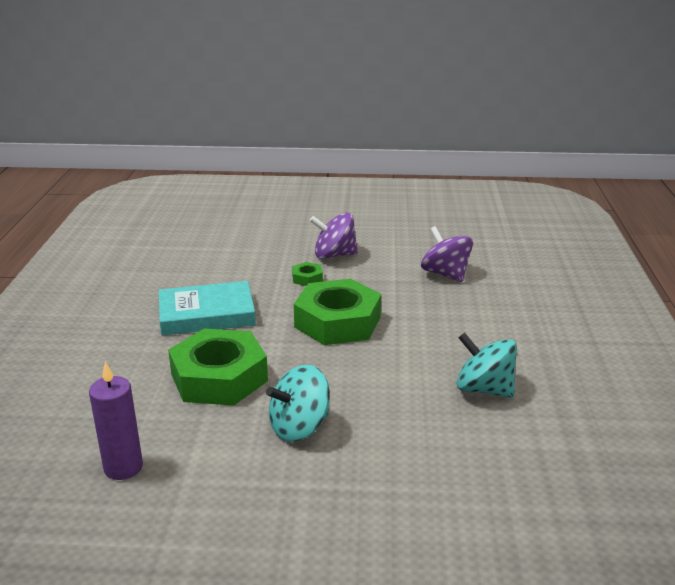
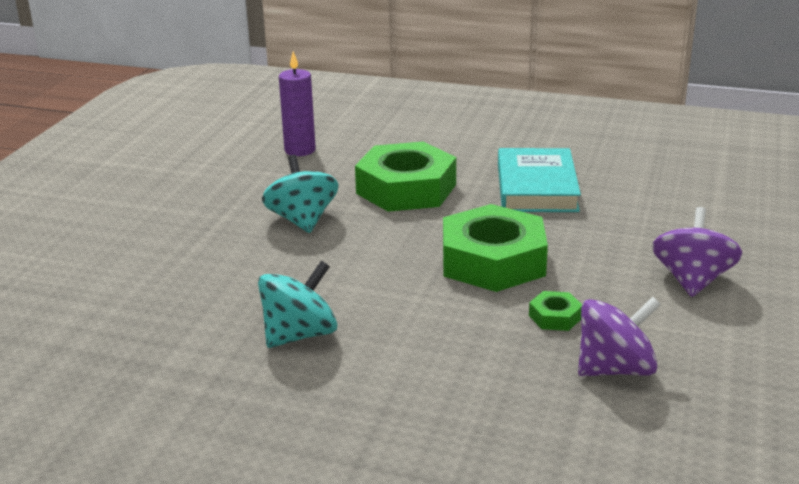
camera: 105 degrees right, 0 degrees up
green nut [292,262,323,286] -> green nut moved to [529,291,582,331]

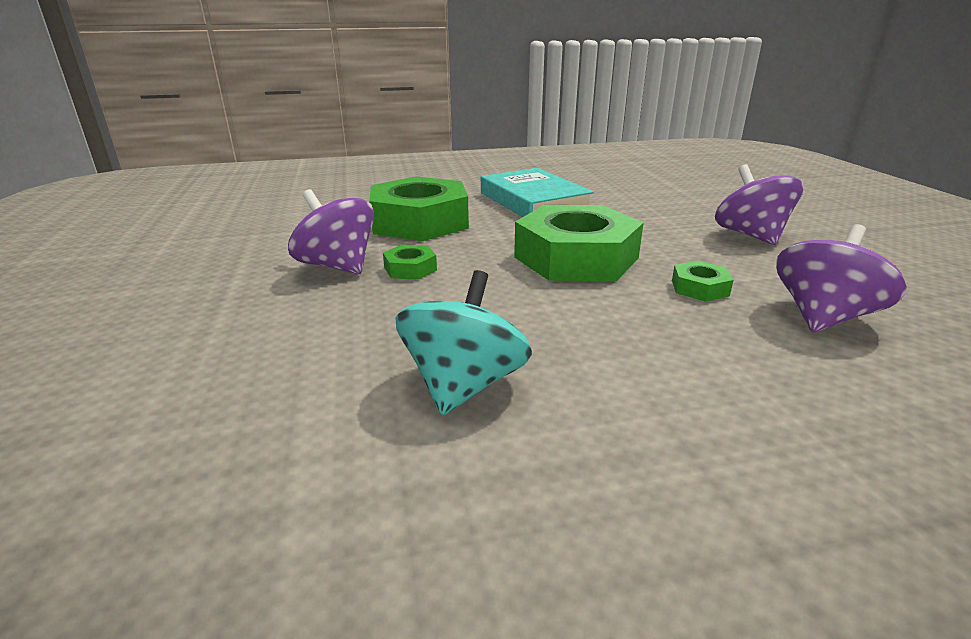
camera: 30 degrees left, 0 degrees up
turquoise spinning top [262,155,338,233] -> purple spinning top [288,189,374,274]
purple candle [279,51,316,156] -> none
none -> green nut [383,244,437,280]

